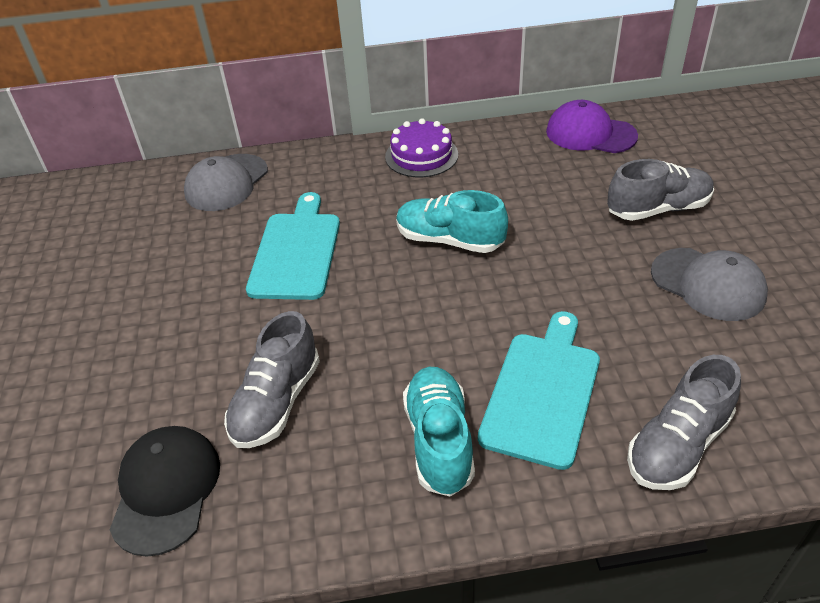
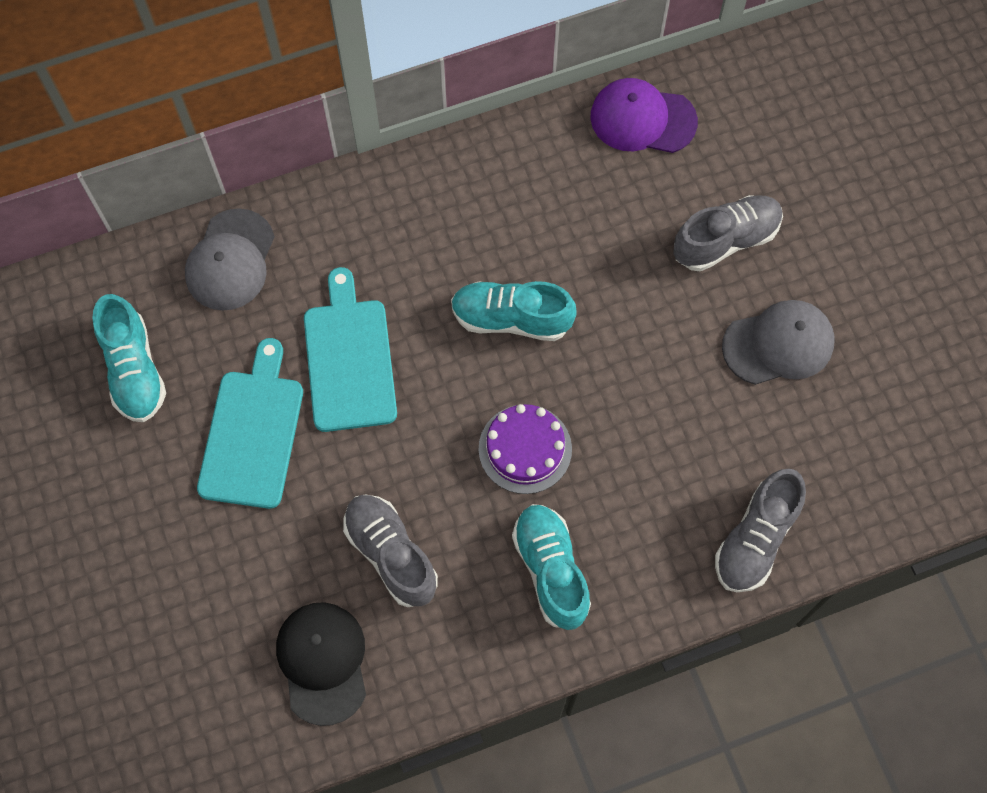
camera: 15 degrees left, 25 degrees up
grey shoe [224,311,320,448] -> grey shoe turned 135 degrees clockwise [343,494,438,607]
purple cake [385,118,458,177] -> purple cake moved to [479,404,572,494]
turquoise cutting board [478,311,600,470] -> turquoise cutting board moved to [197,338,303,509]
grey cap [651,248,768,321] -> grey cap turned 45 degrees counterclockwise [722,300,835,385]
none -> turquoise shoe [93,294,166,422]

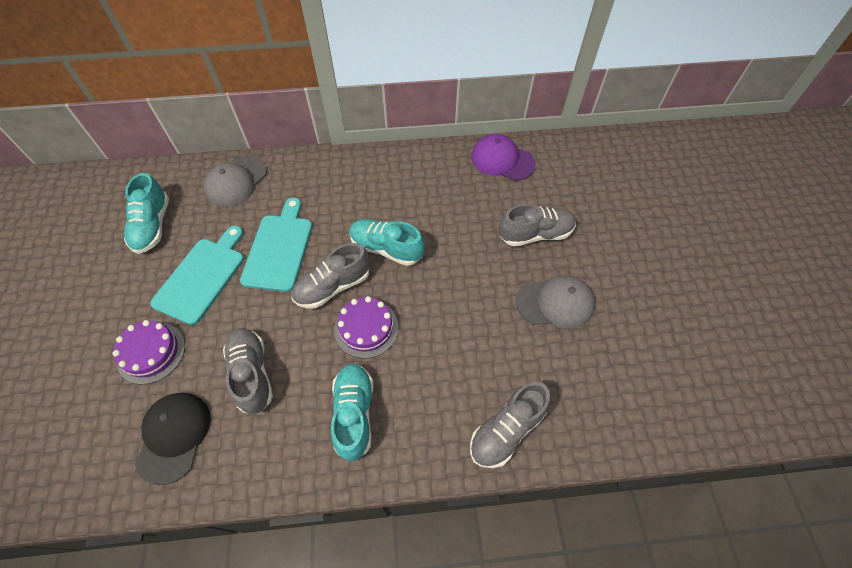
camera: 15 degrees right, 10 degrees down
none -> purple cake [113,320,185,384]
none -> grey shoe [291,243,370,309]

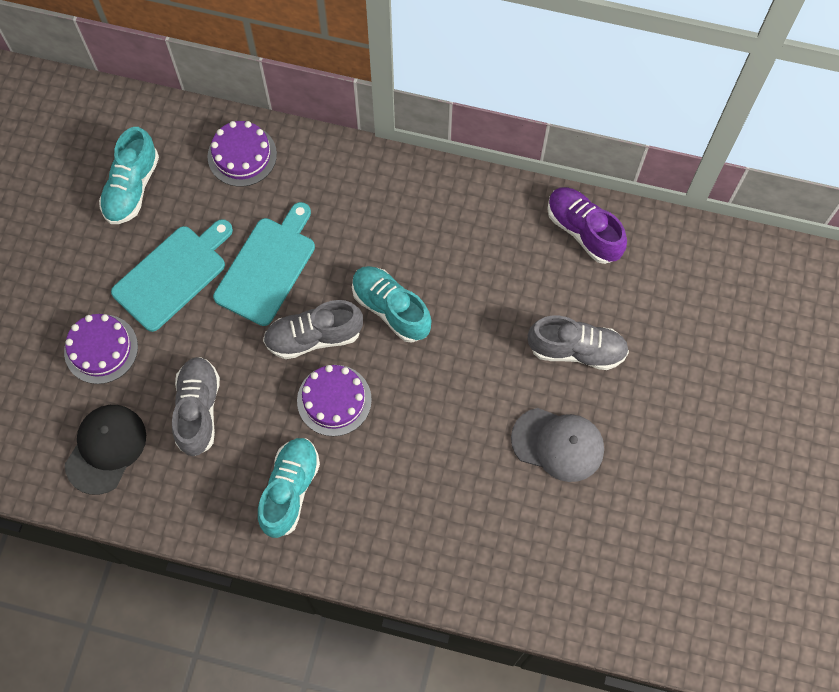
camera: 20 degrees right, 10 degrees up
grey cap [204,156,267,207] -> purple cake [207,121,277,187]
grey shoe [470,382,551,469] -> none
purple cap [471,134,536,181] -> purple shoe [547,187,627,264]

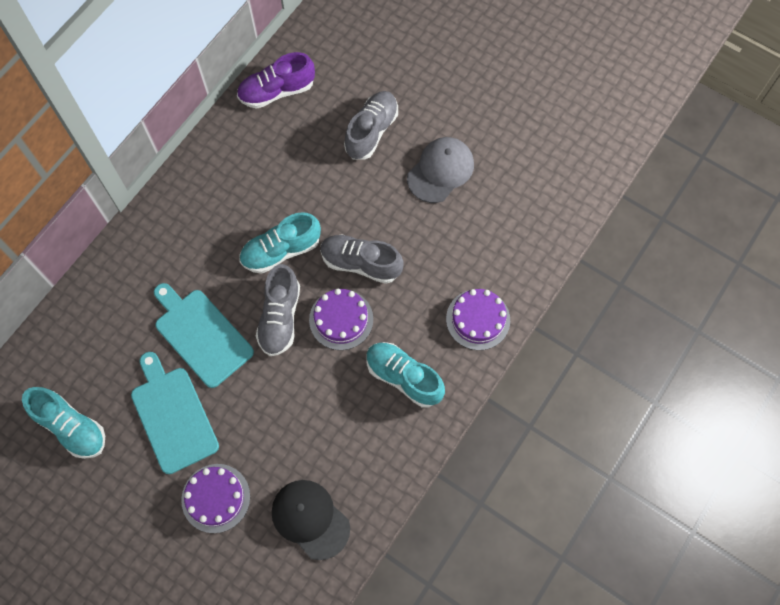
camera: 70 degrees left, 0 degrees up
grey shoe [172,357,220,457] -> grey shoe moved to [320,234,404,284]
purple cake [207,121,277,187] -> purple cake moved to [446,289,510,350]

